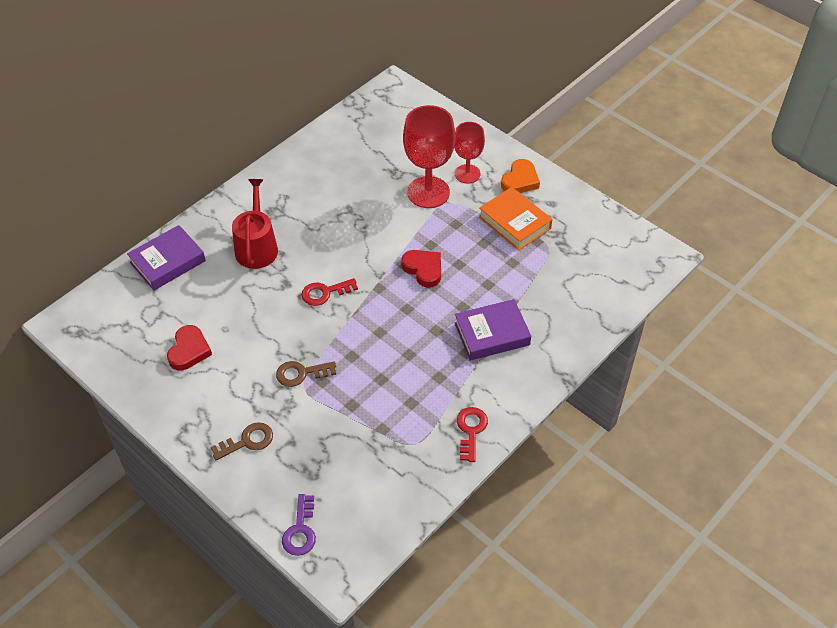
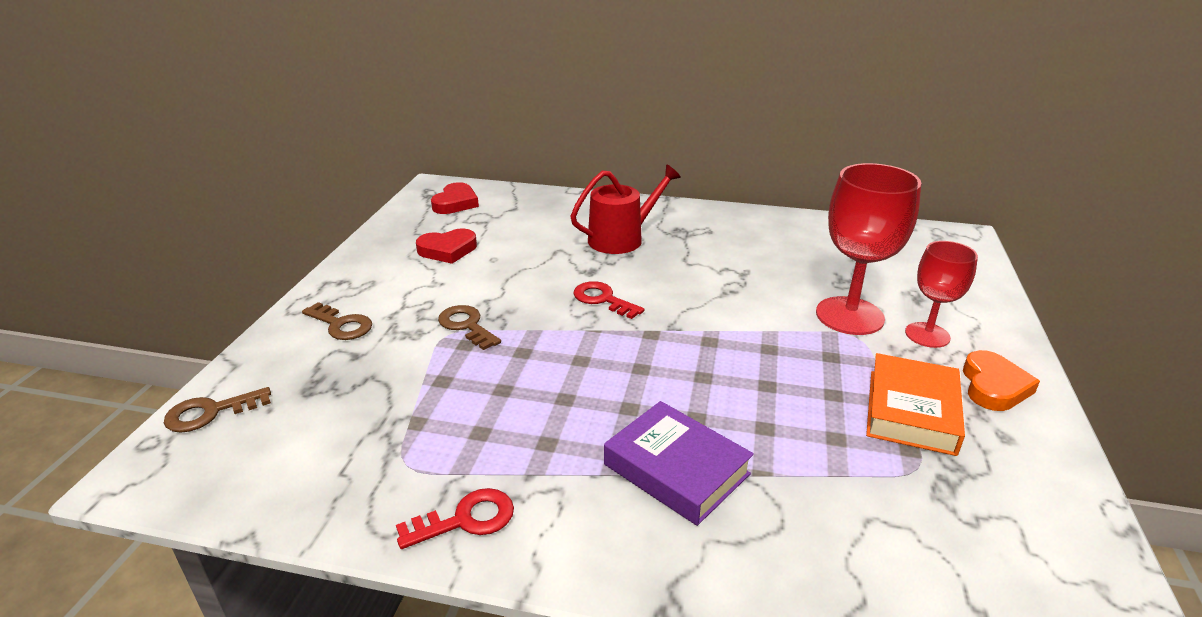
camera: 60 degrees right, 20 degrees down
purple book [127,225,206,291] -> none
purple key [282,494,316,556] -> brown key [164,387,271,433]
red heart [401,250,441,288] -> red heart moved to [431,182,479,214]
orange heart [501,159,540,193] -> orange heart turned 75 degrees counterclockwise [963,350,1040,411]

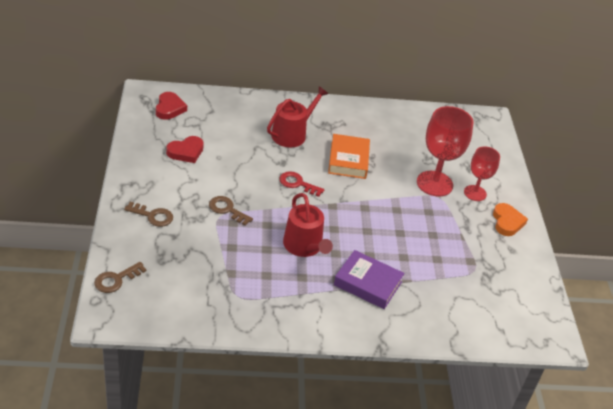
camera: 20 degrees left, 10 degrees up
red key [396,488,514,549] -> none
orange book [866,353,965,456] -> orange book moved to [328,134,370,179]
none -> red watering can [283,193,333,257]

